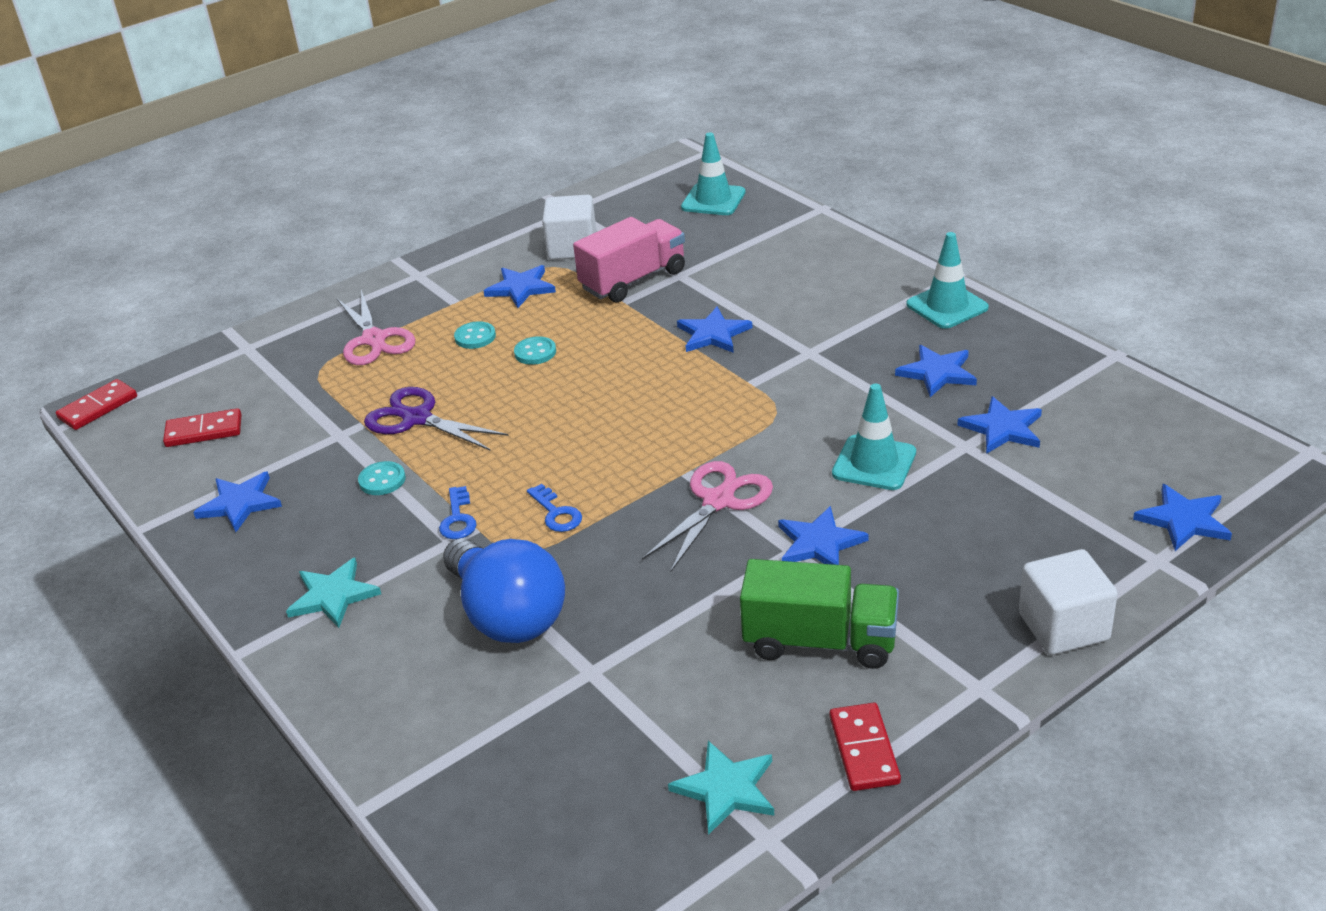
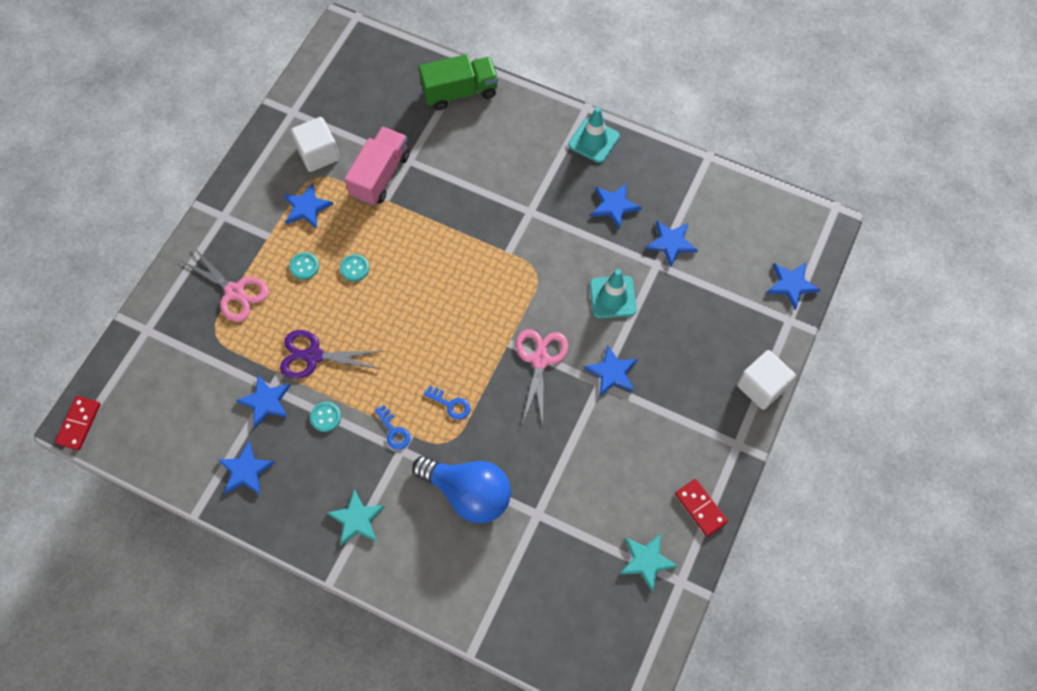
camera: 30 degrees left, 30 degrees up
red domino [163,408,242,447] -> none
blue star [677,307,753,353] -> blue star moved to [236,375,291,428]
turquoise traffic cone [681,133,745,215] -> none
green truck [740,559,899,669] -> green truck moved to [419,54,498,110]

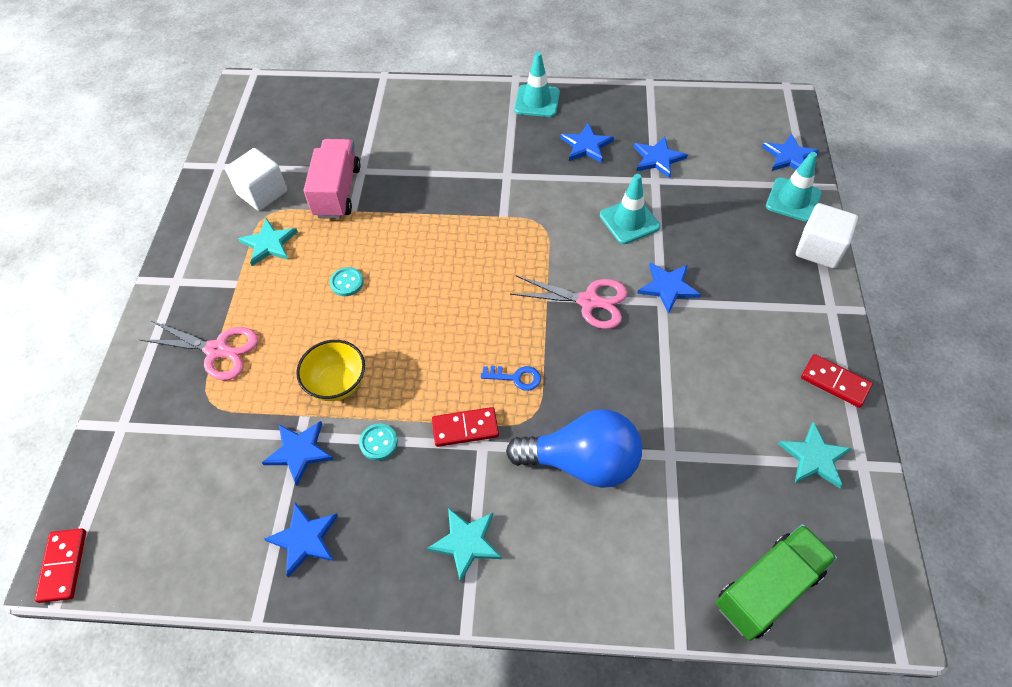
camera: 20 degrees left, 10 degrees down
purple scissors [280,330,382,379] -> yellow bowl [296,340,365,401]
blue star [283,182,334,229] -> turquoise star [238,218,298,266]
turquoise button [290,252,319,280] -> none
blue key [374,405,411,450] -> red domino [432,407,499,447]
green truck [419,54,498,110] -> green truck moved to [716,524,837,641]
pink scissors [516,329,568,425] -> pink scissors turned 120 degrees clockwise [510,276,628,329]
none -> turquoise traffic cone [766,152,822,222]

